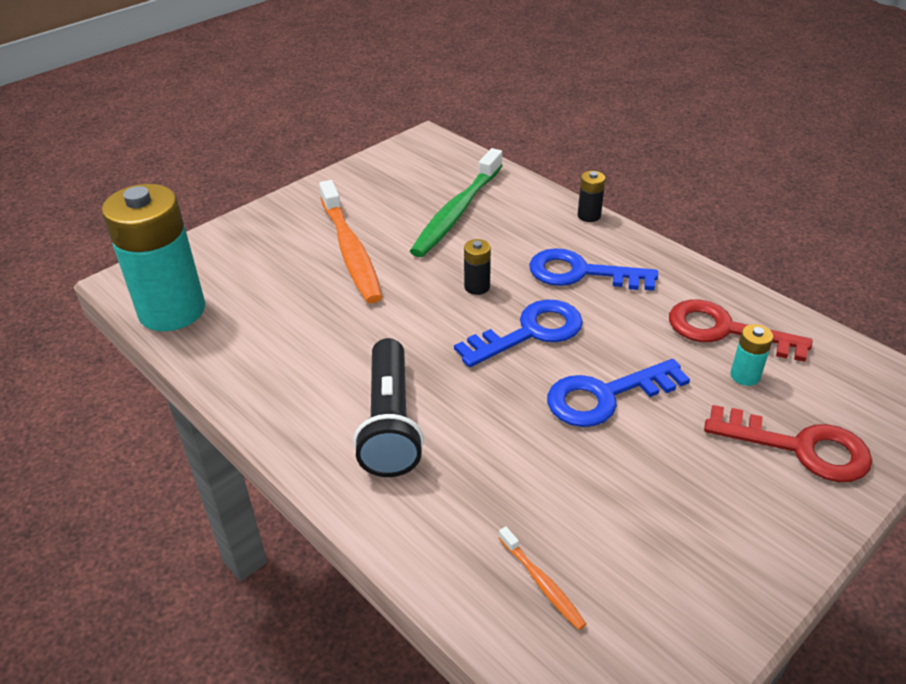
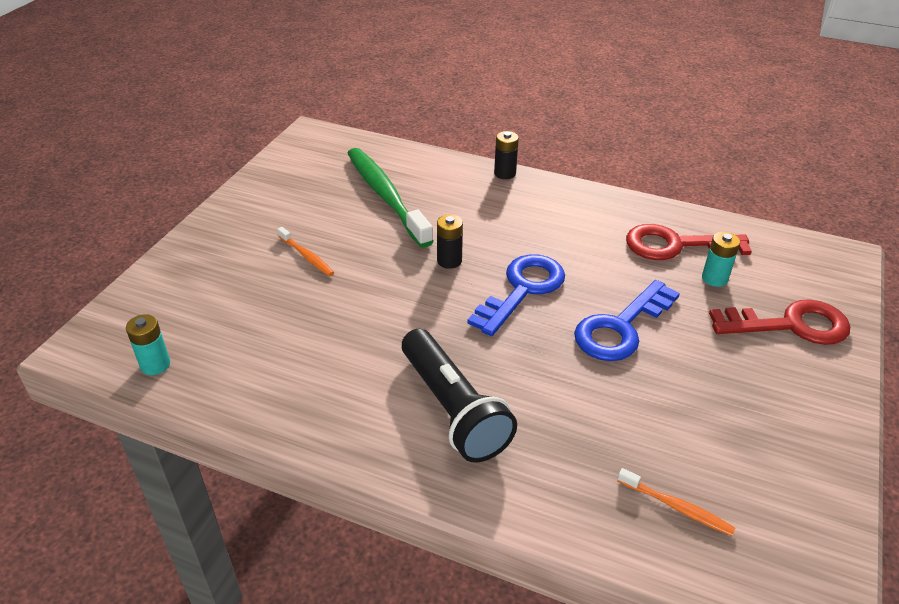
camera: 25 degrees left, 0 degrees up
turquoise battery [101,184,205,331] -> turquoise battery [126,314,170,375], size x0.40
orange toothbrush [319,180,382,303] -> orange toothbrush [277,227,334,276], size x0.45
green toothbrush [410,148,503,257] -> green toothbrush turned 150 degrees clockwise [347,148,434,248]
blue key [529,248,658,291] -> none

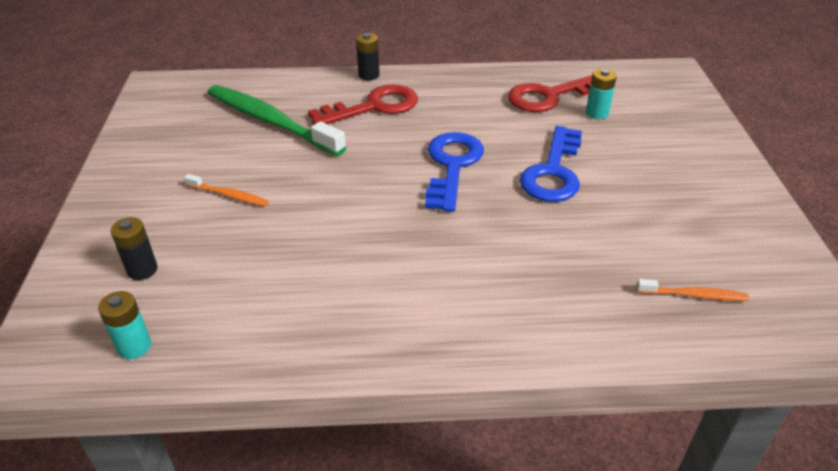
camera: 25 degrees left, 0 degrees up
black flashlight [402,329,517,463] -> none
black battery [437,215,463,269] -> black battery moved to [111,217,157,280]
red key [709,299,850,345] -> red key moved to [308,84,418,125]

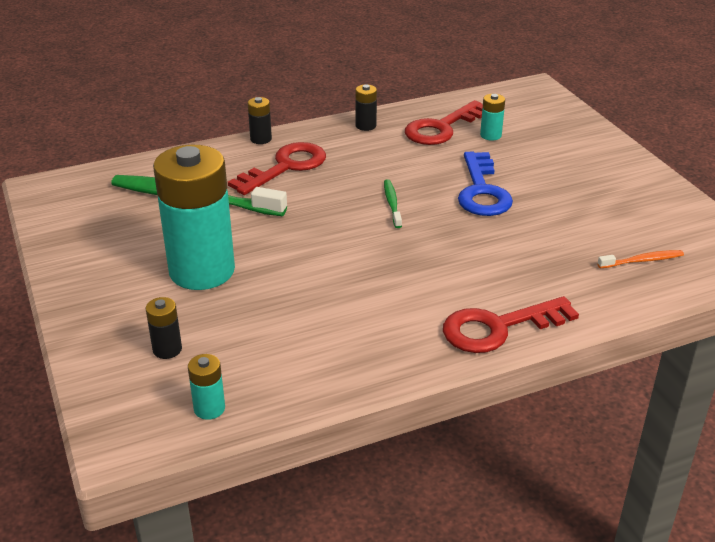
camera: 20 degrees left, 5 degrees down
orange toothbrush [184,174,269,206] -> turquoise battery [153,145,235,290]
blue key [425,132,484,212] -> green toothbrush [384,179,402,228]
none -> black battery [355,84,377,131]
none -> red key [443,296,579,353]

